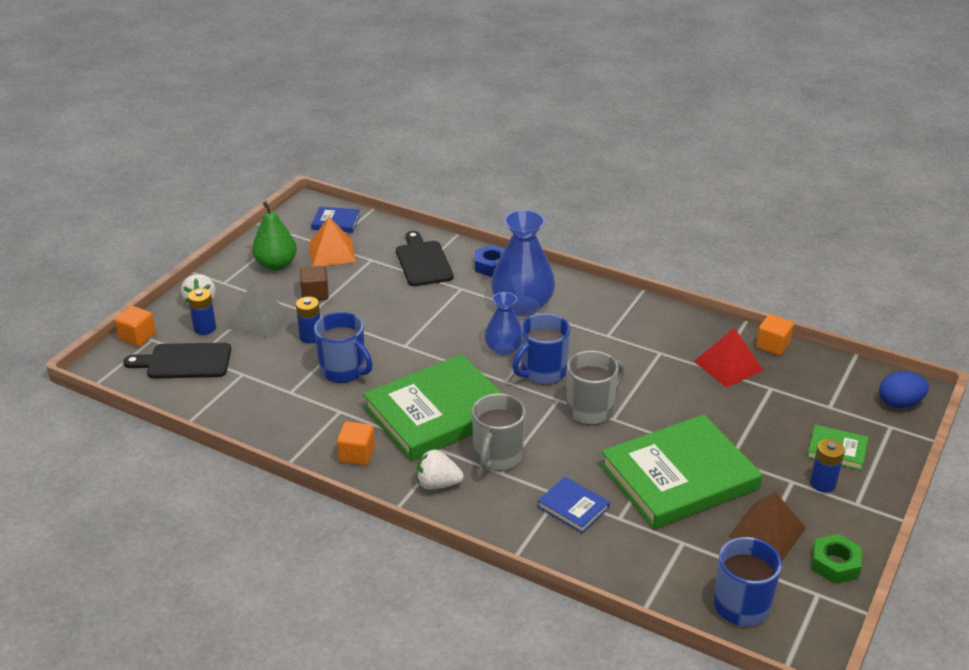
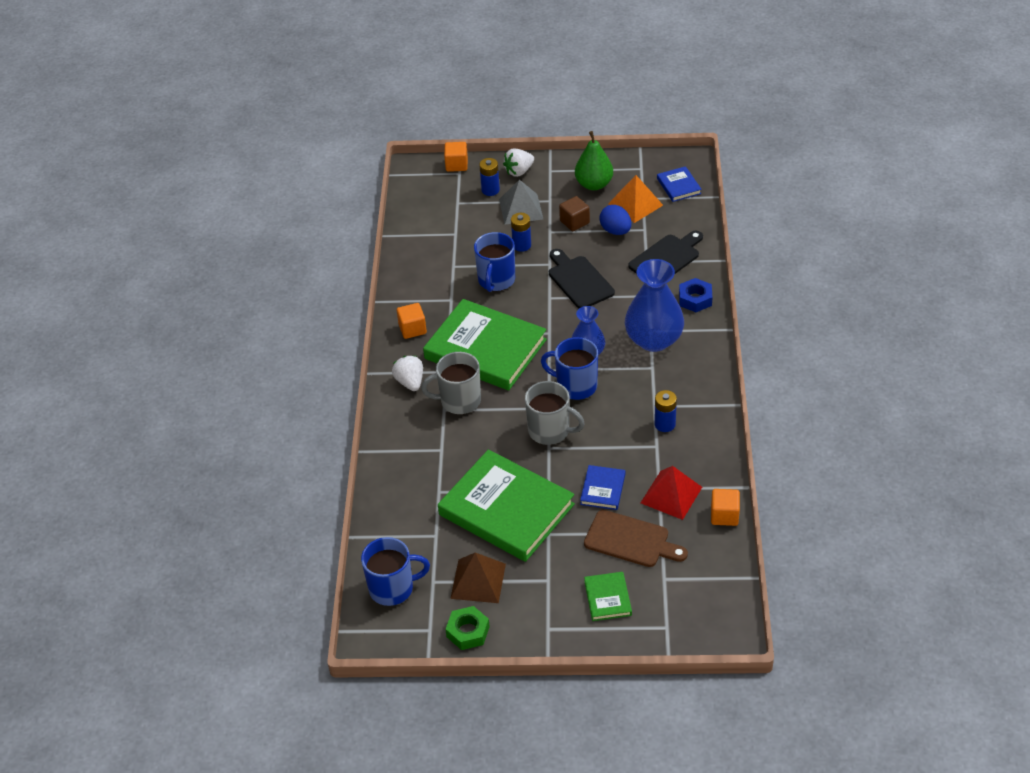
camera: 65 degrees right, 10 degrees up
black cutting board [123,343,231,379] -> black cutting board moved to [549,249,615,308]
blue book [537,477,610,533] -> blue book moved to [580,465,625,510]
blue battery [810,439,845,492] -> blue battery moved to [654,390,677,432]
blue egg [879,372,929,408] -> blue egg moved to [599,205,632,235]
none -> brown cutting board [584,510,688,567]

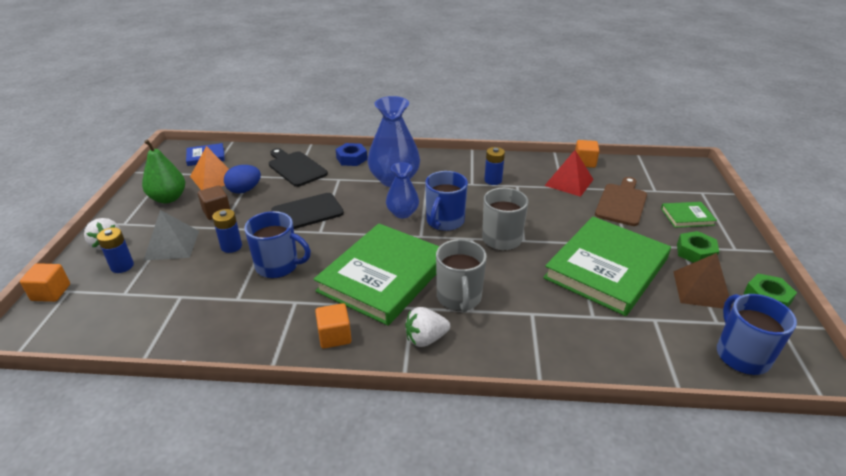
camera: 90 degrees left, 10 degrees down
blue book [580,465,625,510] -> none
none -> green nut [677,231,719,263]

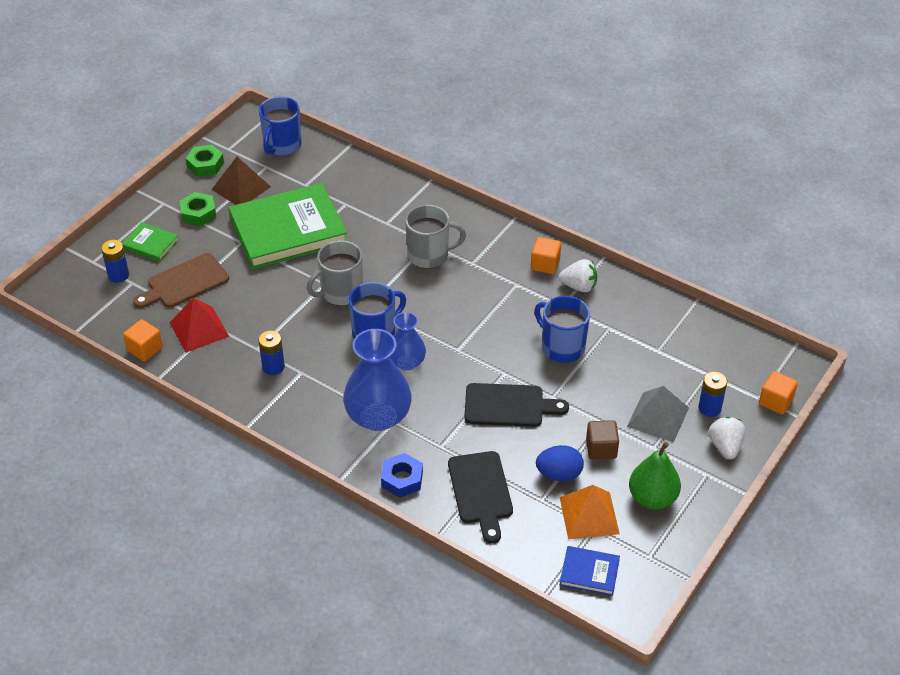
camera: 150 degrees left, 10 degrees up
blue battery [212,209,242,253] -> blue battery moved to [101,240,129,283]
green book [314,223,440,326] -> none
white strawberry [405,307,450,347] -> white strawberry moved to [559,259,597,292]
grey mug [436,239,487,312] -> grey mug turned 60 degrees clockwise [405,205,466,268]

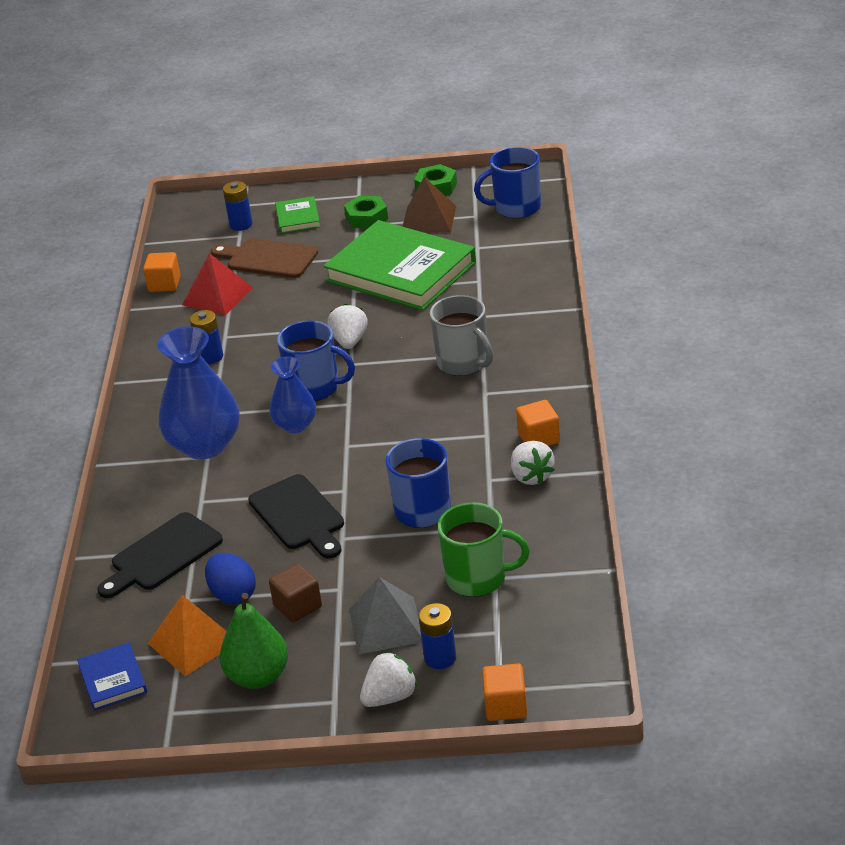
camera: 60 degrees right, 10 degrees down
grey mug [306,240,363,305] -> white strawberry [328,304,368,349]
blue nut [381,453,423,498] -> none
none -> green mug [438,502,530,597]

